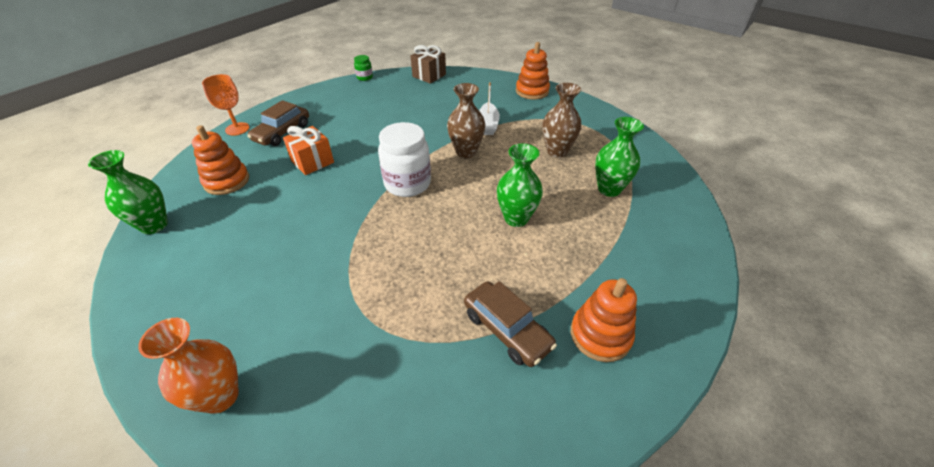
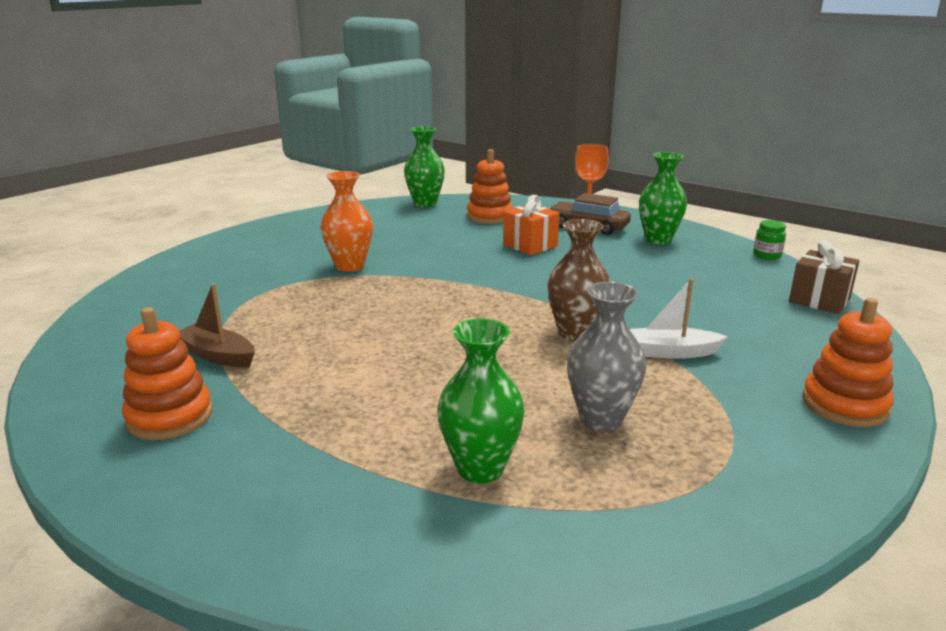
camera: 90 degrees right, 20 degrees down
orange vase [138,318,239,414] -> orange vase moved to [321,171,373,272]
white jar [378,122,431,197] -> none
brown car [464,281,557,367] -> brown boat [179,283,255,367]
green vase [497,143,543,227] -> green vase moved to [639,152,687,244]
brown vase [543,83,582,158] -> grey vase [567,282,646,431]

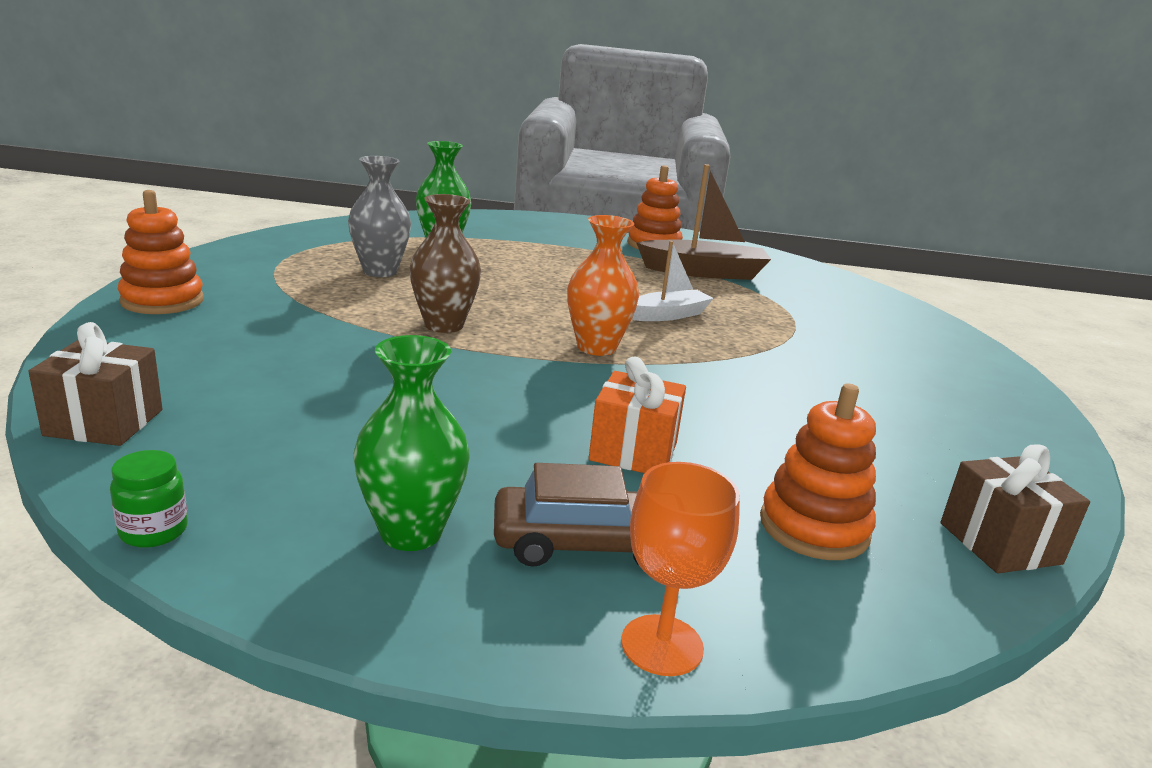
camera: 145 degrees right, 0 degrees up
brown boat [179,283,255,367] -> brown boat [636,164,771,280], size x1.59
orange vase [321,171,373,272] -> orange vase moved to [567,215,639,356]
green vase [404,127,445,207] -> brown gift [941,444,1090,573]
white boat [630,278,728,359] -> white boat moved to [633,241,714,321]

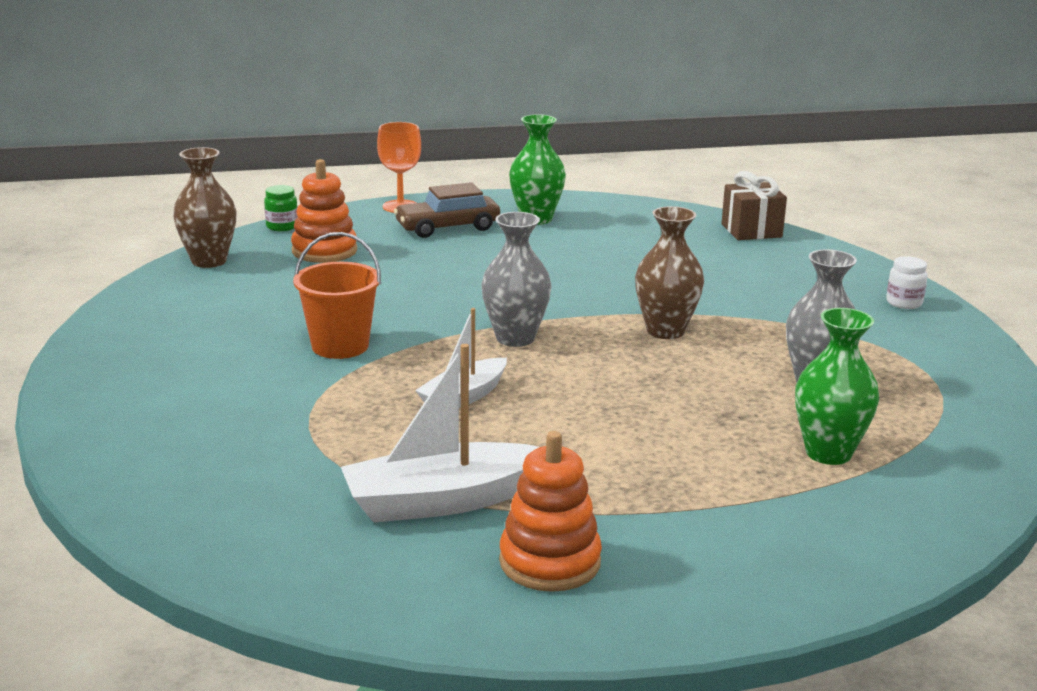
camera: 165 degrees right, 0 degrees up
green jar [110,450,188,548] -> green jar moved to [264,185,298,231]
orange stacking toy [118,190,204,314] -> white jar [886,256,928,309]
orange vase [567,215,639,356] -> grey vase [481,212,551,347]
orange gift [589,356,686,473] -> none
brown boat [636,164,771,280] -> white boat [341,344,539,523]
brown gift [941,444,1090,573] -> brown vase [173,147,237,268]
none -> orange bucket [293,232,381,359]

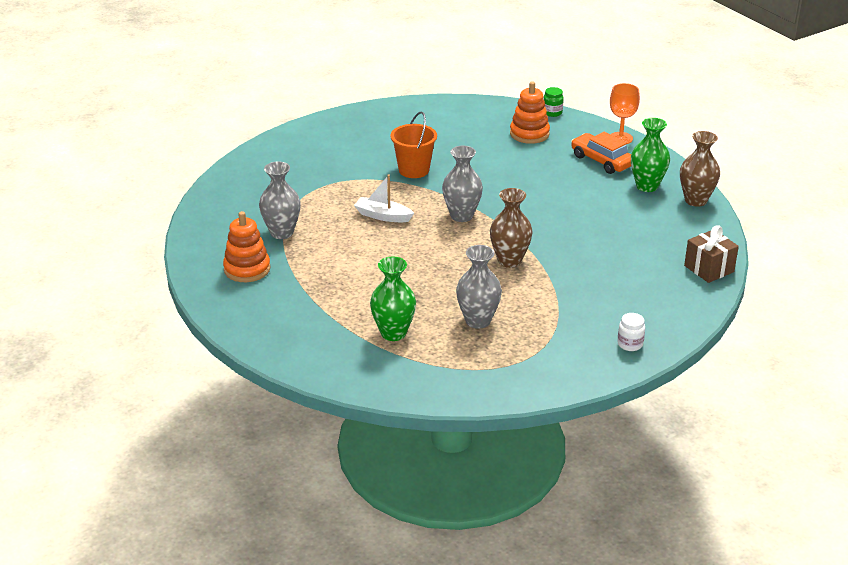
camera: 70 degrees right, 10 degrees up
brown vase [173,147,237,268] -> brown vase moved to [680,131,720,207]
white boat [341,344,539,523] -> grey vase [259,162,301,239]
brown car [394,182,500,238] -> orange car [571,132,631,174]

